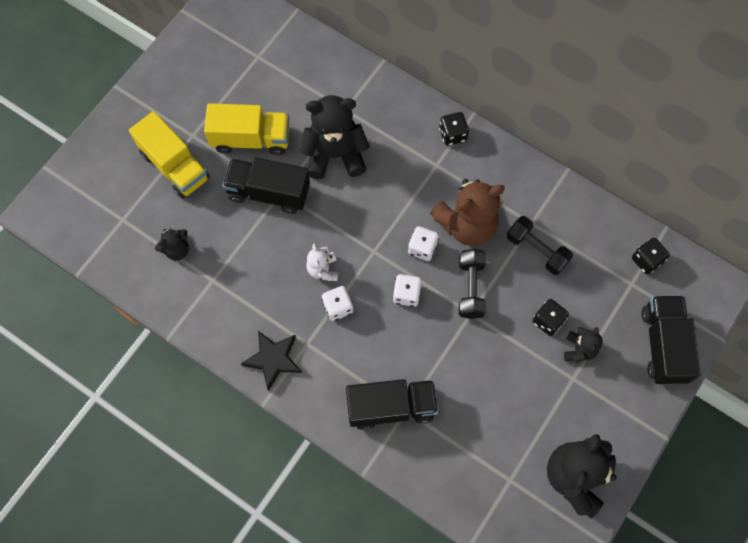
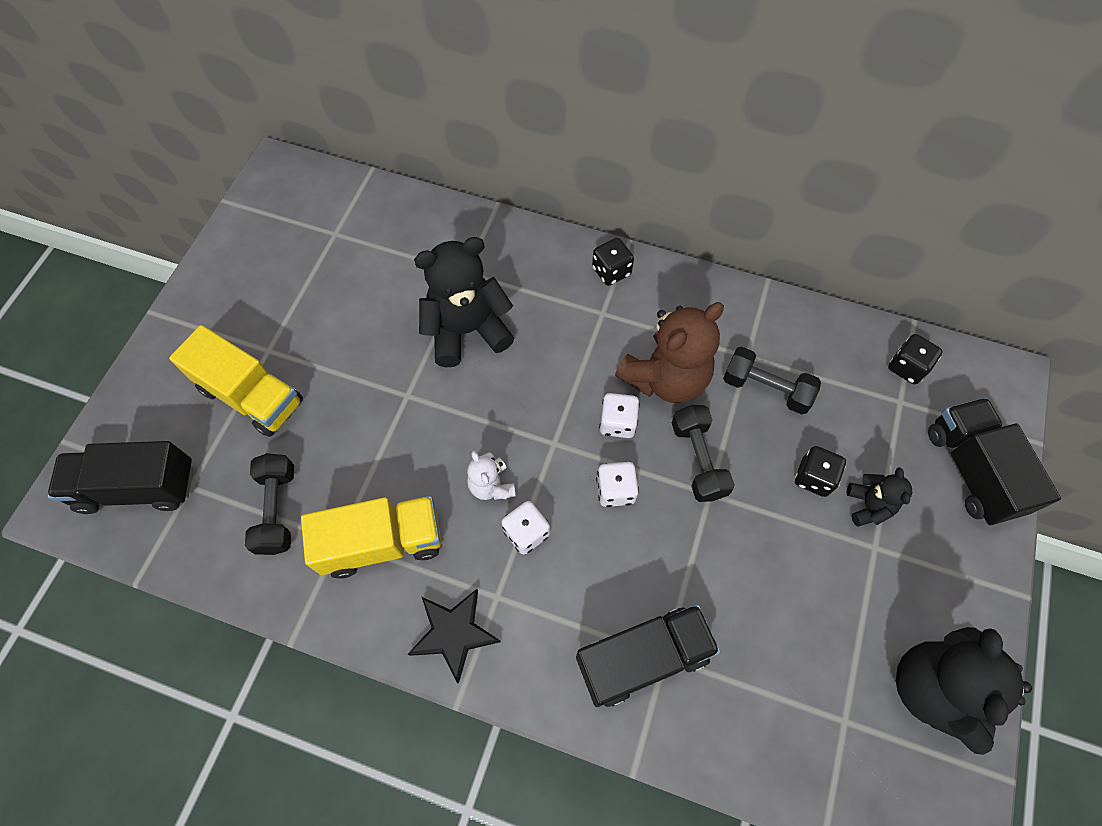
camera: 15 degrees left, 5 degrees down
black teddy bear [155,229,189,261] -> black dumbbell [245,453,294,555]
yellow truck [204,103,290,156] -> yellow truck moved to [301,496,441,579]
black truck [222,158,310,214] -> black truck moved to [48,441,193,514]

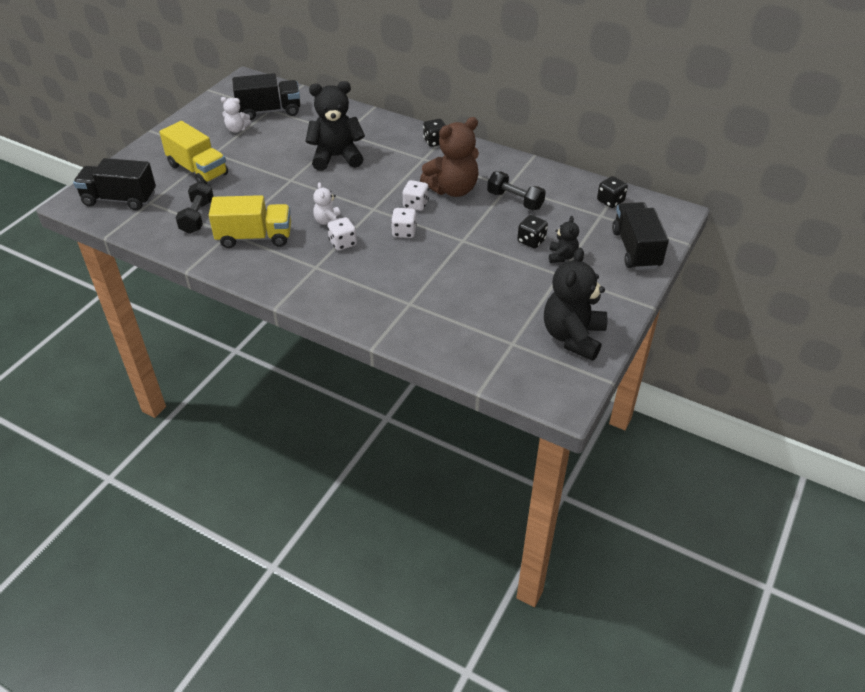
camera: 10 degrees right, 20 degrees down
black star [408,589,501,684] -> none
black truck [576,604,720,707] -> black truck moved to [232,73,300,120]
black dumbbell [672,405,735,502] -> none
none -> white teddy bear [221,97,251,133]

